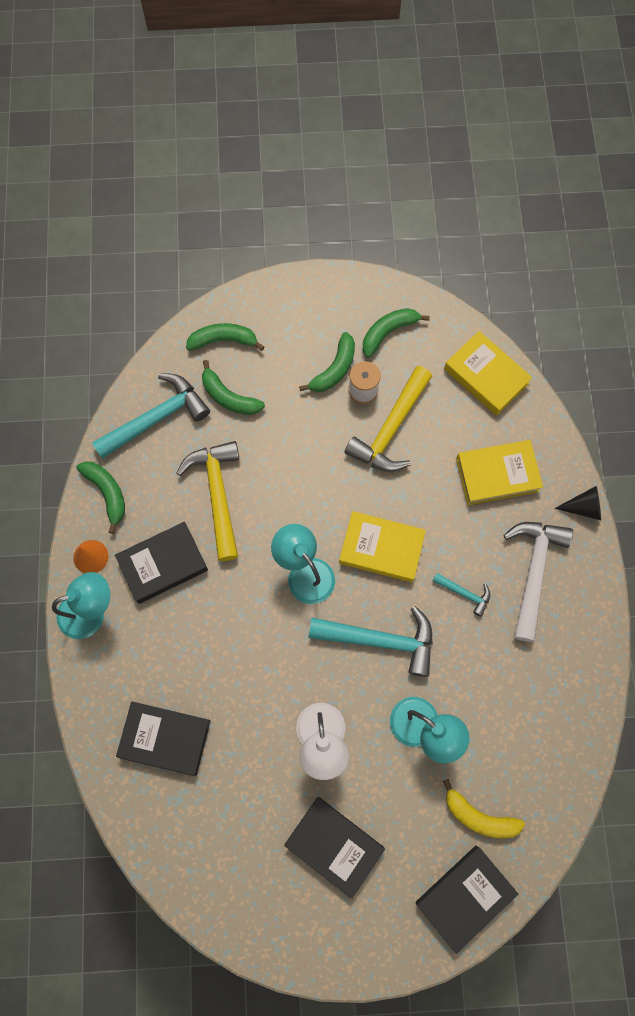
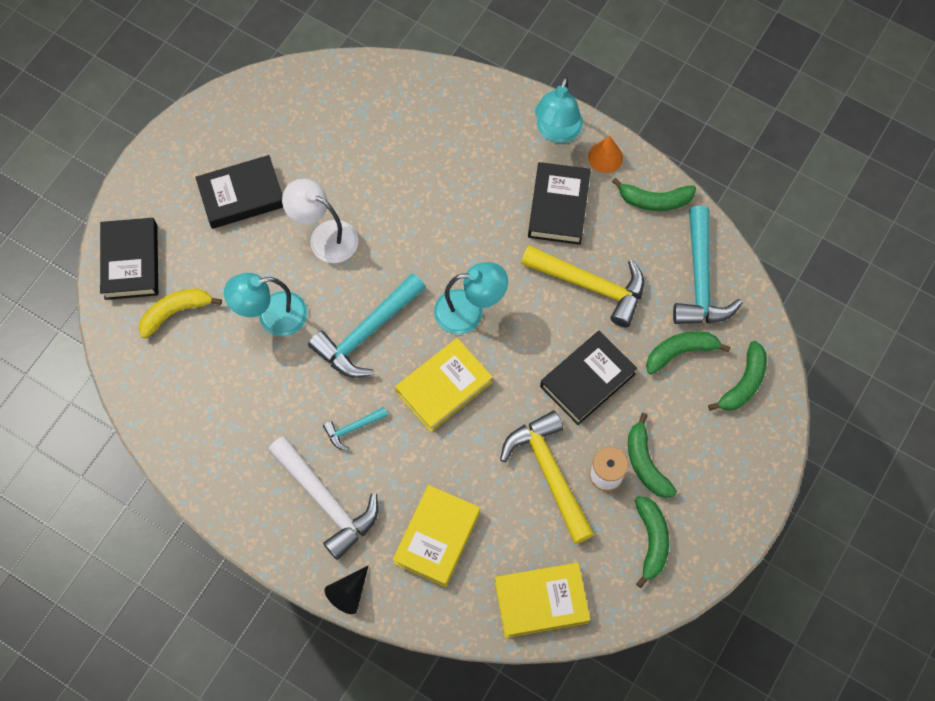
camera: 125 degrees right, 5 degrees down
black book [116,701,211,776] -> black book moved to [540,330,638,425]

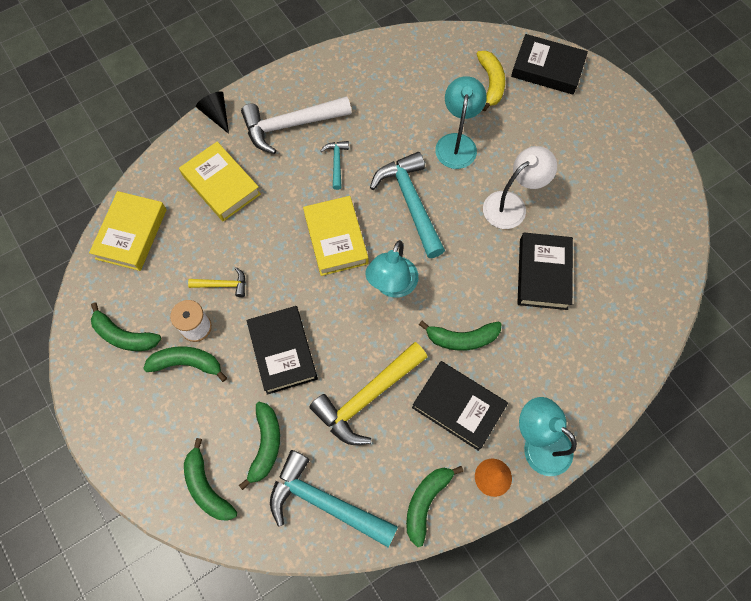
camera: 115 degrees right, 0 degrees up
black book [195,155,283,229] -> black book moved to [517,233,573,310]
yellow hammer [500,411,594,544] -> yellow hammer [188,267,246,297], size x0.49
none -> green banana [419,321,501,351]

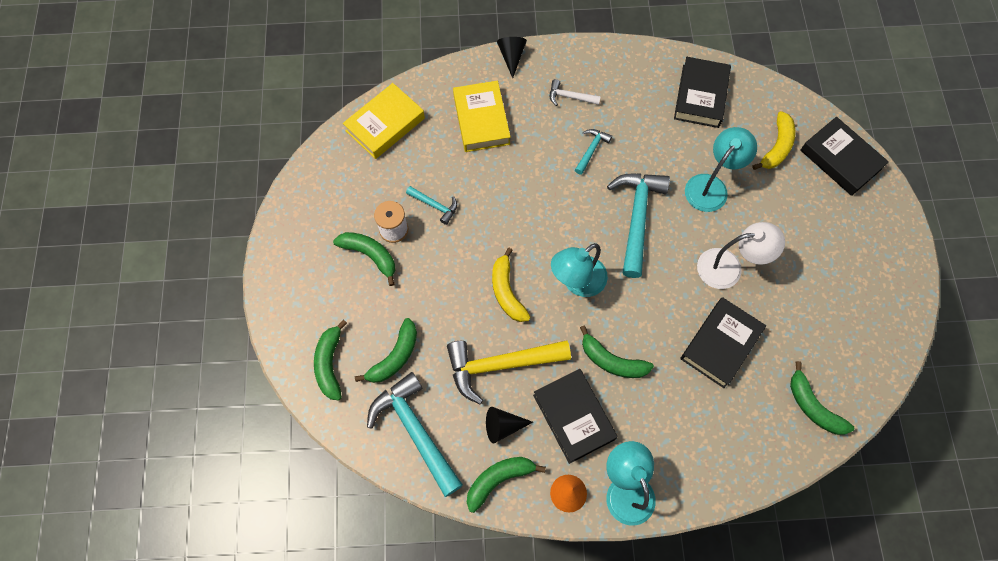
camera: 30 degrees right, 0 degrees up
green banana [91,303,161,351] -> green banana moved to [790,361,854,435]
yellow hammer [188,267,246,297] -> turquoise hammer [406,186,457,225]
white hammer [241,96,352,154] -> white hammer [550,79,601,106], size x0.49
black book [246,306,318,395] -> black book moved to [674,57,731,128]
yellow book [303,196,368,276] -> none
none -> black cone [486,407,533,443]
none -> yellow banana [492,248,530,322]

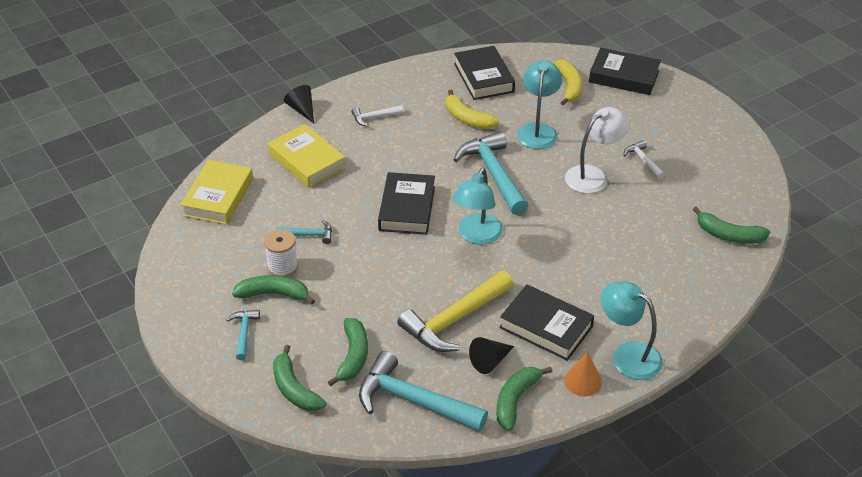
camera: 30 degrees left, 25 degrees down
yellow banana [492,248,530,322] -> yellow banana moved to [446,90,500,129]
turquoise hammer [575,129,612,175] -> turquoise hammer moved to [226,310,260,360]
green banana [580,326,654,378] -> none
black book [680,297,766,388] -> black book moved to [378,172,435,235]
none -> white hammer [624,140,665,179]

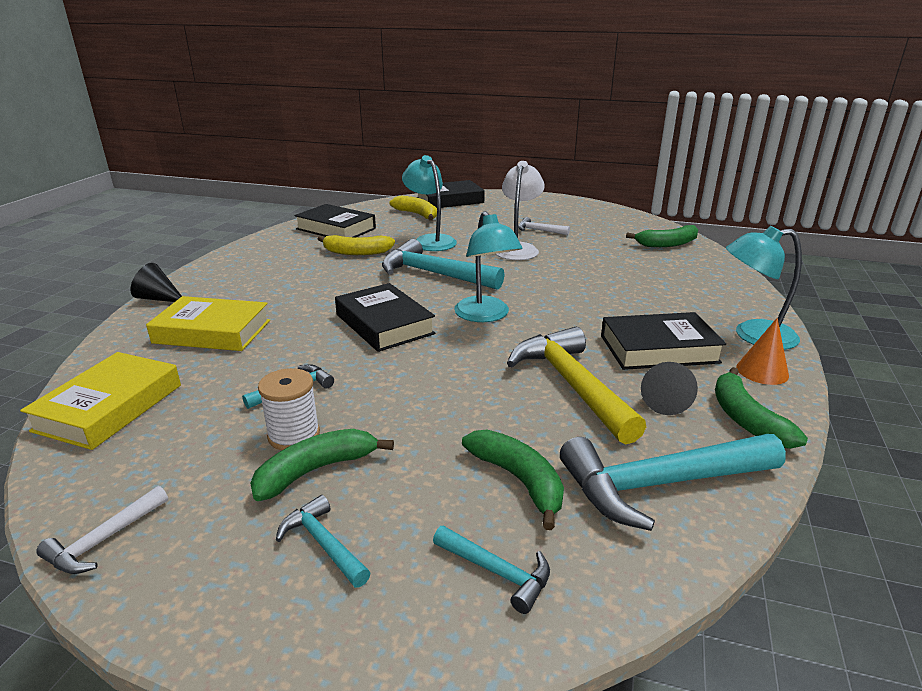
camera: 40 degrees left, 15 degrees down
yellow book [180,160,253,225] -> yellow book turned 45 degrees clockwise [20,352,181,450]
green banana [273,345,326,411] -> turquoise hammer [433,526,550,614]
white hammer [352,105,404,127] -> white hammer moved to [36,486,168,574]
yellow hammer [397,271,514,352] -> yellow hammer turned 150 degrees clockwise [507,327,646,444]

